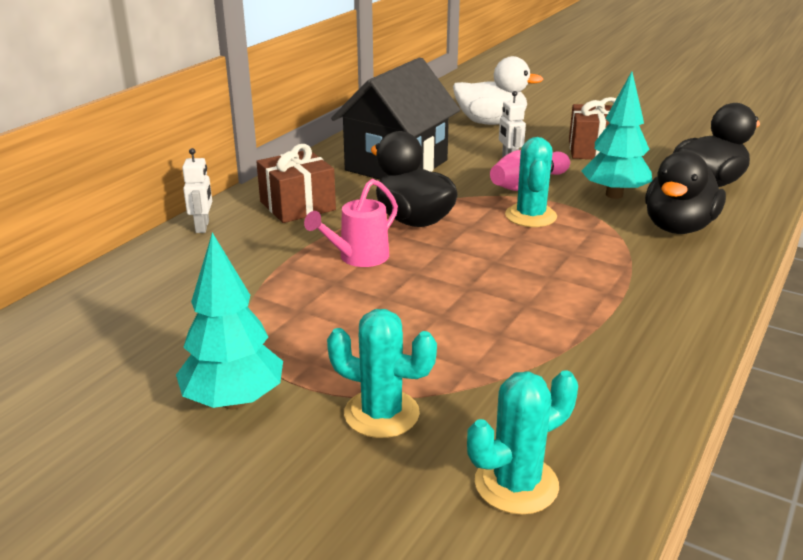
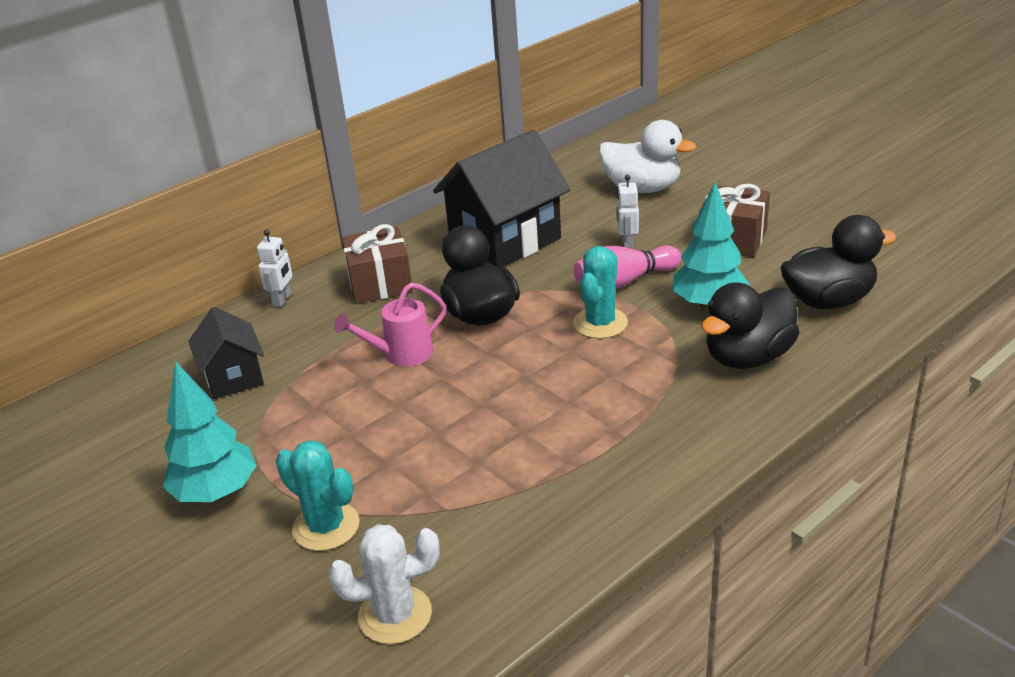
camera: 20 degrees right, 5 degrees up
turquoise cactus [467,370,578,515] -> white cactus [328,524,440,644]
none -> black house [188,307,264,399]

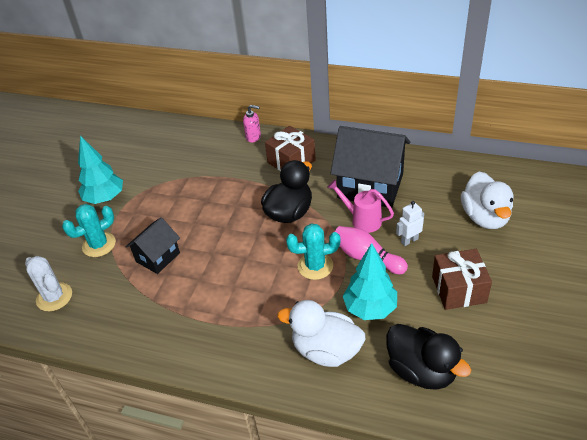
camera: 60 degrees right, 10 degrees up
black house [188,307,264,399] -> black house moved to [126,217,180,274]
white robot [257,229,293,307] -> pink soap dispenser [243,105,261,143]
turquoise cactus [276,440,360,551] -> turquoise cactus turned 45 degrees clockwise [62,204,116,257]
pink watering can [334,282,446,367] -> pink watering can moved to [327,179,394,233]
black duck [701,282,800,369] -> white duck [277,300,365,367]

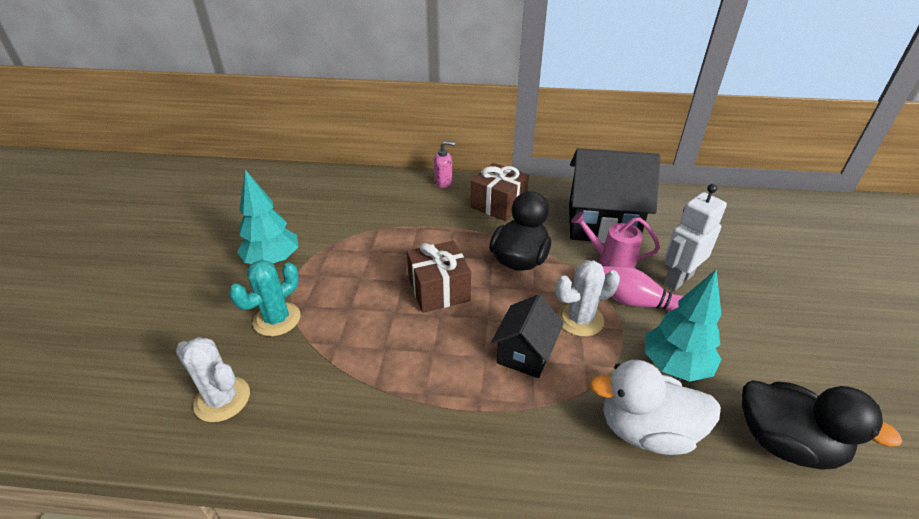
camera: 15 degrees left, 5 degrees down
black house [126,217,180,274] -> black house moved to [491,294,564,378]
turquoise cactus [286,223,341,280] -> white cactus [555,260,620,337]
white robot [396,201,424,246] -> white robot [664,184,727,290], size x1.65
brown gift [432,249,492,310] -> brown gift moved to [407,241,471,313]
white duck [461,172,513,229] -> none

